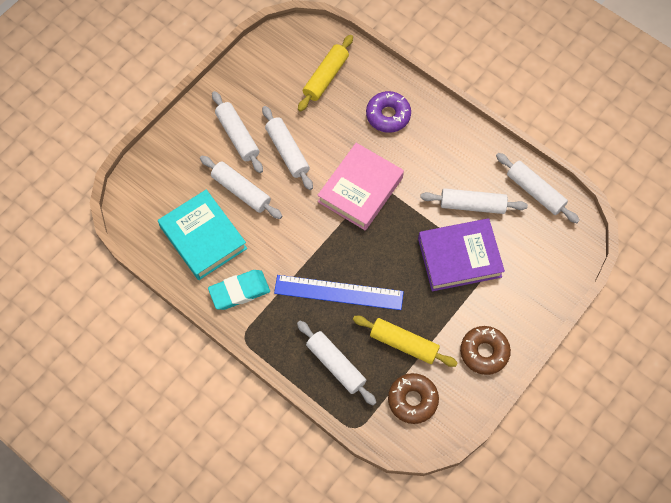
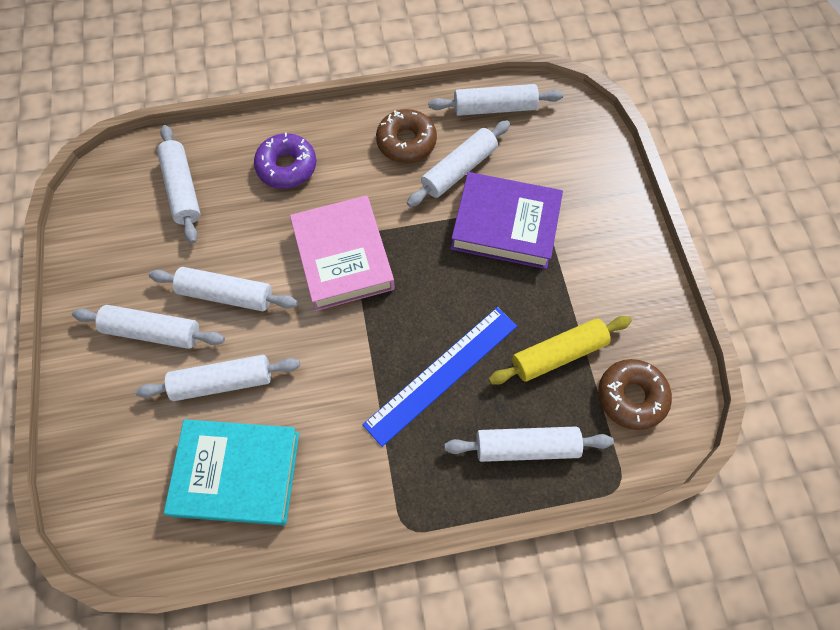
camera: 50 degrees left, 0 degrees up
turquoise eraser [208,270,270,310] -> none
yellow rolling pin [298,35,353,112] -> white rolling pin [157,125,201,244]
purple book [418,218,505,291] -> purple book turned 75 degrees clockwise [451,172,563,269]
brown donut [460,326,511,375] -> brown donut moved to [376,109,437,163]

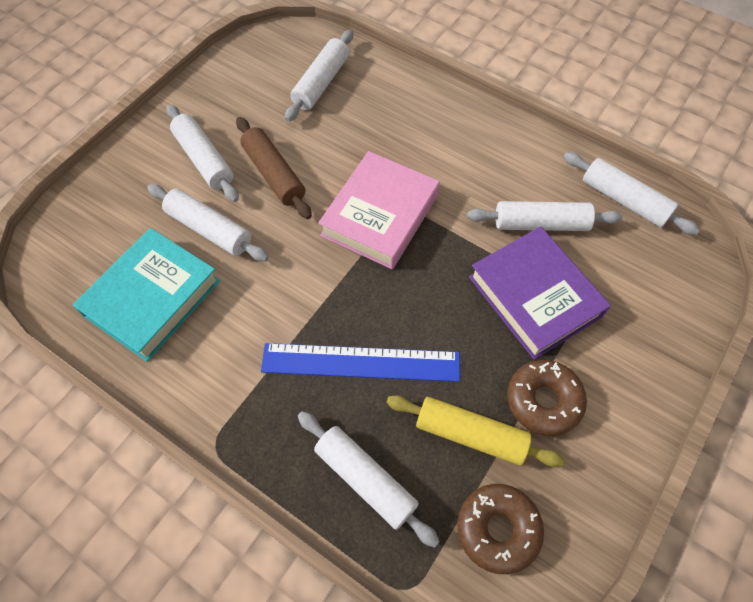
camera: 45 degrees right, 5 degrees down
white rolling pin [149,267,298,311] -> brown rolling pin [236,117,312,219]
turquoise book [164,419,299,526] -> turquoise book turned 75 degrees clockwise [73,228,220,362]
purple donut [254,132,316,189] -> none
brown donut [376,109,437,163] -> brown donut moved to [507,360,587,436]

